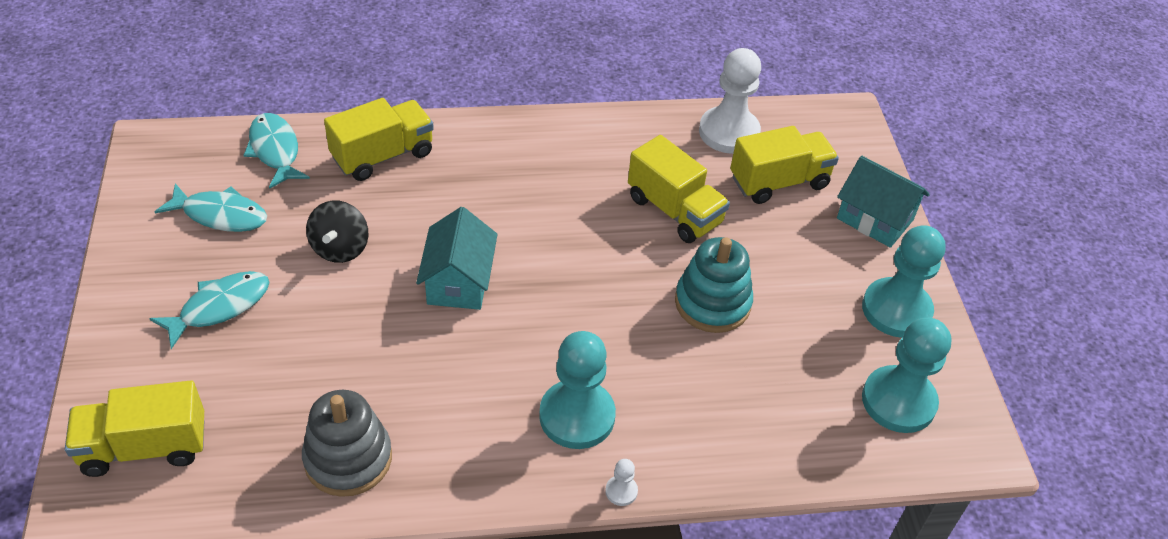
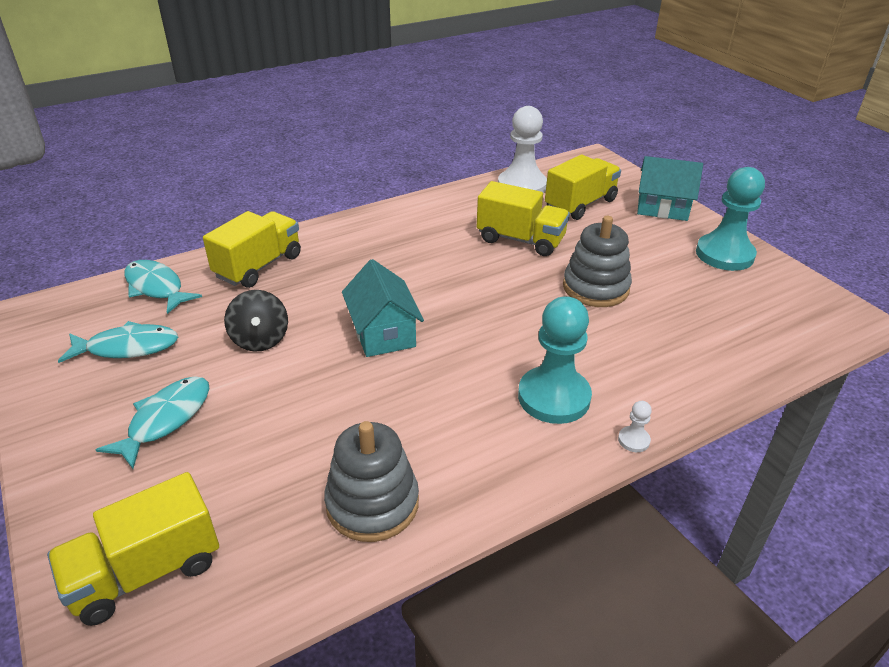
camera: 20 degrees left, 10 degrees down
turquoise stacking toy [675,237,753,333] -> grey stacking toy [563,216,632,307]
turquoise pawn [862,318,951,433] -> none

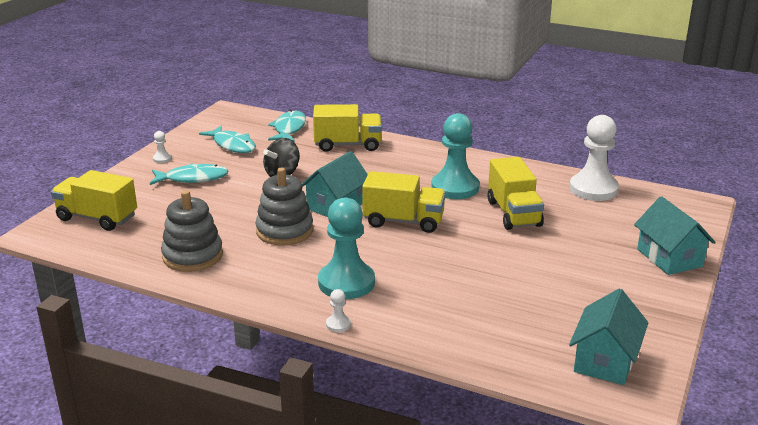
camera: 55 degrees right, 10 degrees down
yellow truck [545,155,621,220] -> yellow truck moved to [362,171,446,233]
grey stacking toy [563,216,632,307] -> grey stacking toy moved to [255,168,313,246]
turquoise pawn [696,167,765,271] -> turquoise pawn moved to [431,113,479,199]
none -> white pawn [153,131,172,163]
none -> turquoise house [569,289,648,385]

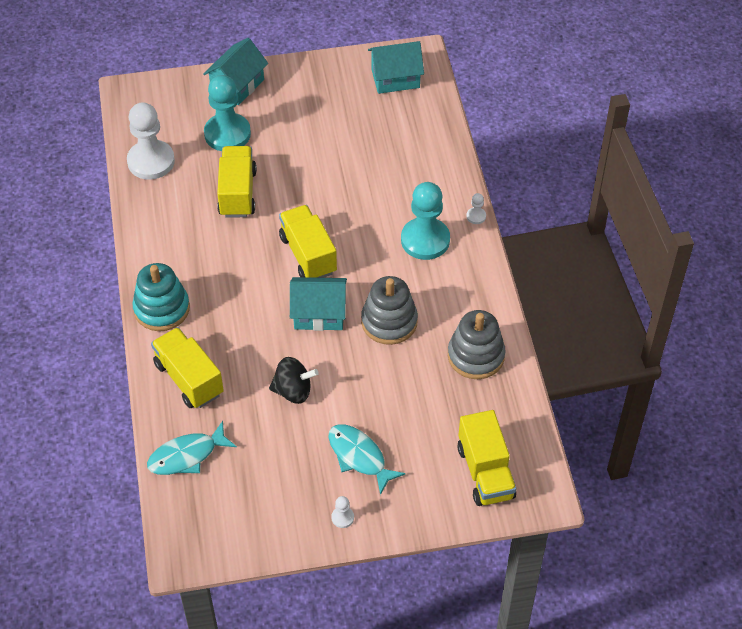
camera: 125 degrees left, 25 degrees up
turquoise fish [199,126,256,153] -> none
turquoise pawn [431,113,479,199] -> turquoise pawn moved to [204,75,251,151]
yellow truck [487,157,544,230] -> yellow truck turned 45 degrees counterclockwise [217,146,257,218]
none -> turquoise stacking toy [132,263,190,331]

